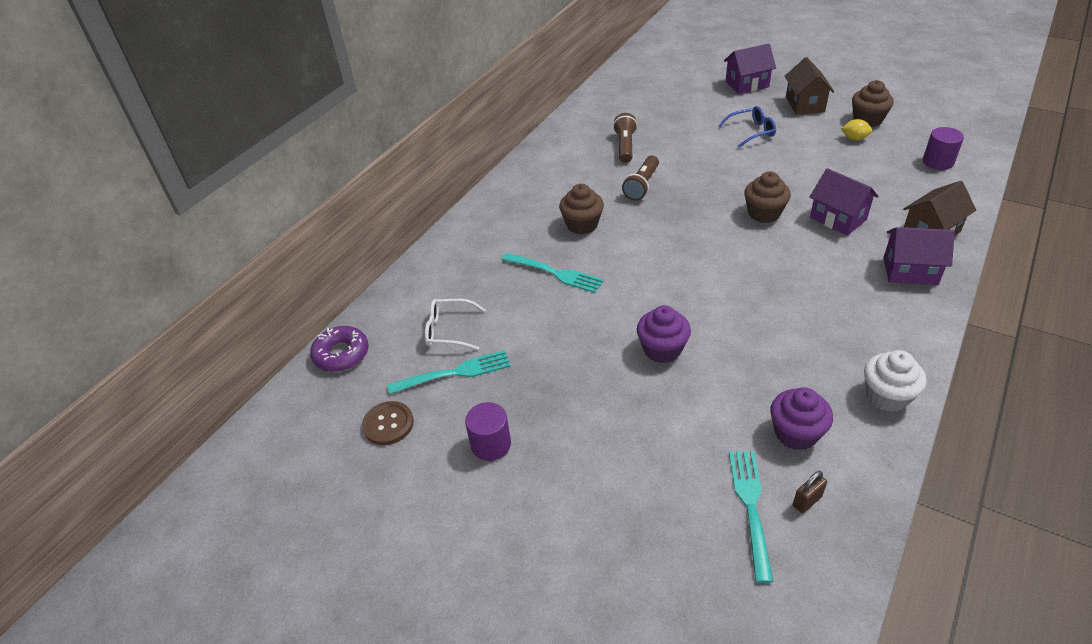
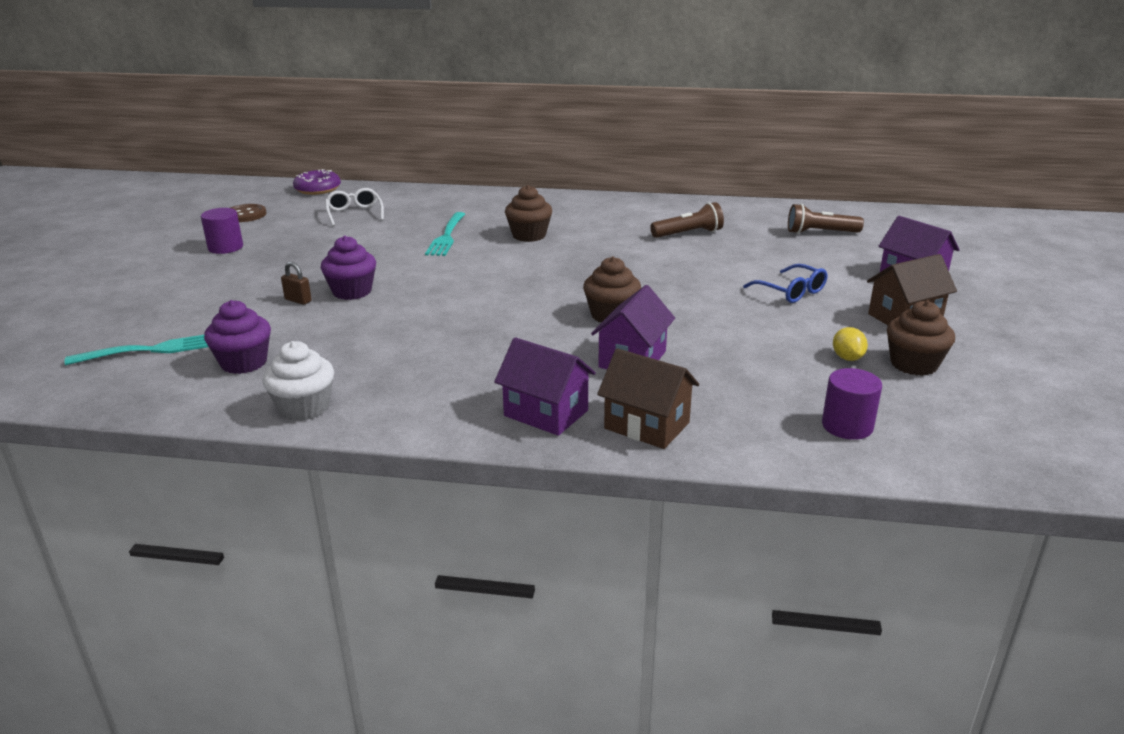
camera: 65 degrees right, 15 degrees down
turquoise fork [387,350,511,394] -> none
brown flashlight [622,155,659,201] -> brown flashlight moved to [788,204,864,234]
brown padlock [793,471,827,513] -> brown padlock moved to [281,262,312,305]
purple house [883,227,955,285] -> purple house turned 45 degrees counterclockwise [494,337,596,436]

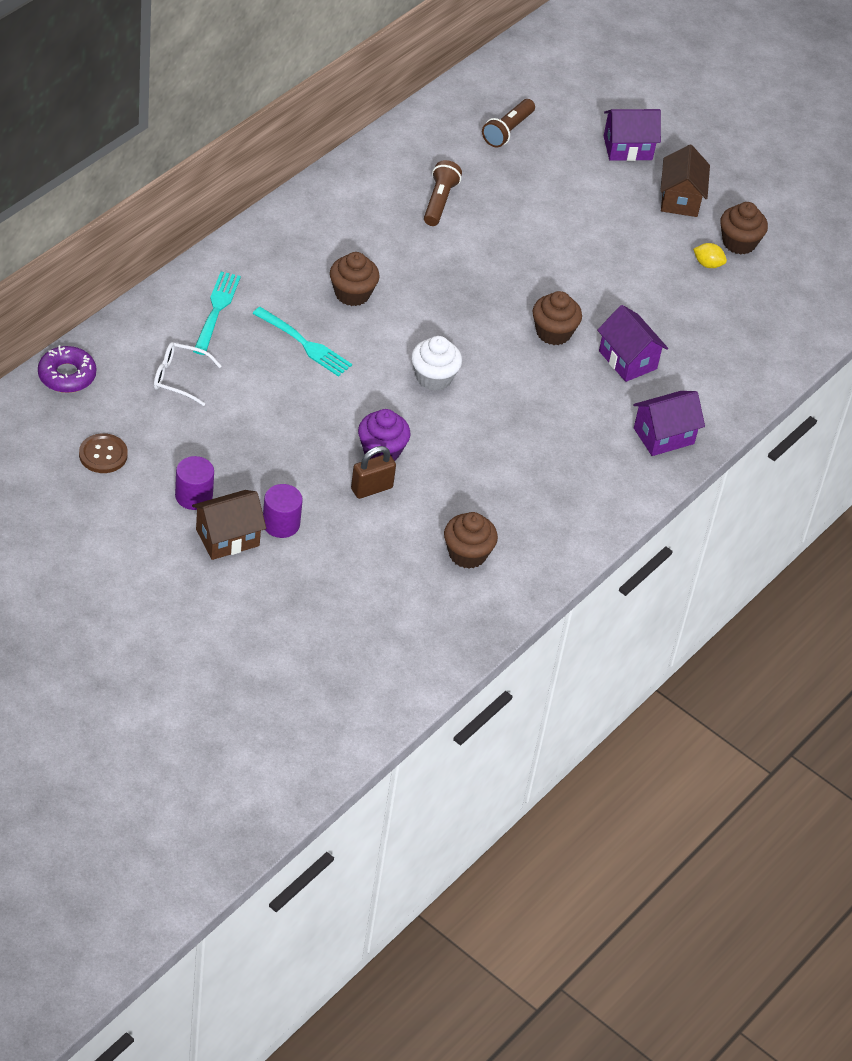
camera: 65 degrees left, 20 degrees up
turquoise fork [64,335,208,365] -> turquoise fork moved to [193,272,241,355]
purple cupcake [204,300,271,374] -> brown cupcake [444,512,498,569]
white cupcake [263,341,334,421] -> white cupcake moved to [411,336,462,391]
brown padlock [281,262,312,305] -> brown padlock [351,446,396,499], size x1.53
brown house [597,348,699,449] -> brown house moved to [192,490,266,560]
blue glasses [743,264,827,303] -> none
purple cylinder [822,368,882,440] -> purple cylinder moved to [263,484,303,538]

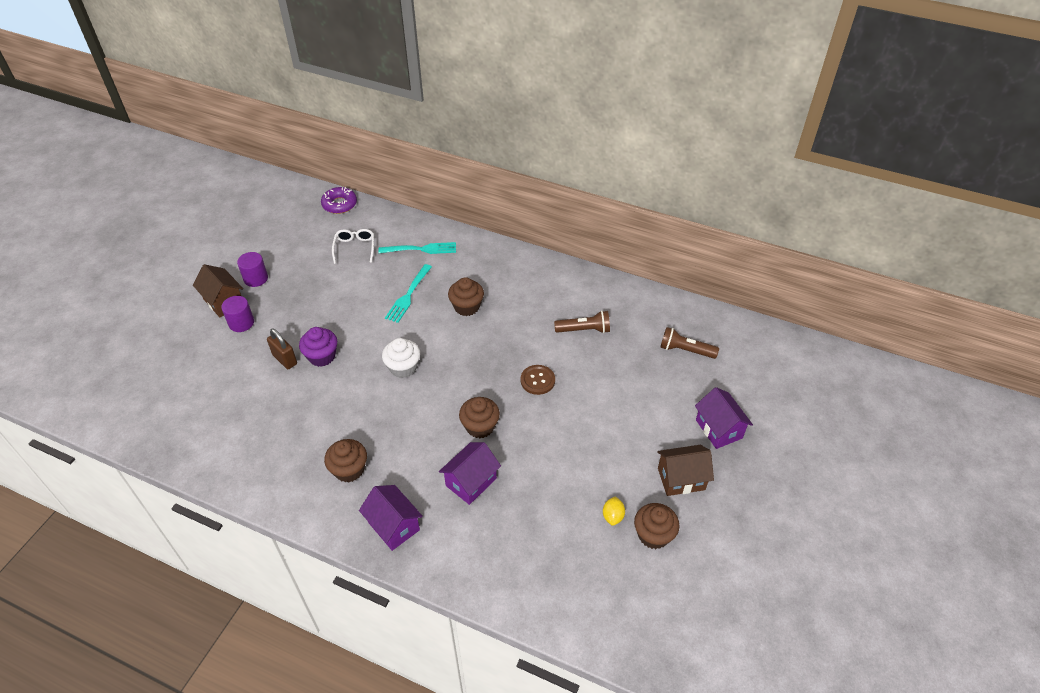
camera: 80 degrees right, 0 degrees up
brown button [79,433,128,473] -> brown button moved to [520,365,555,395]
brown cupcake [444,512,498,569] -> brown cupcake moved to [324,439,367,482]

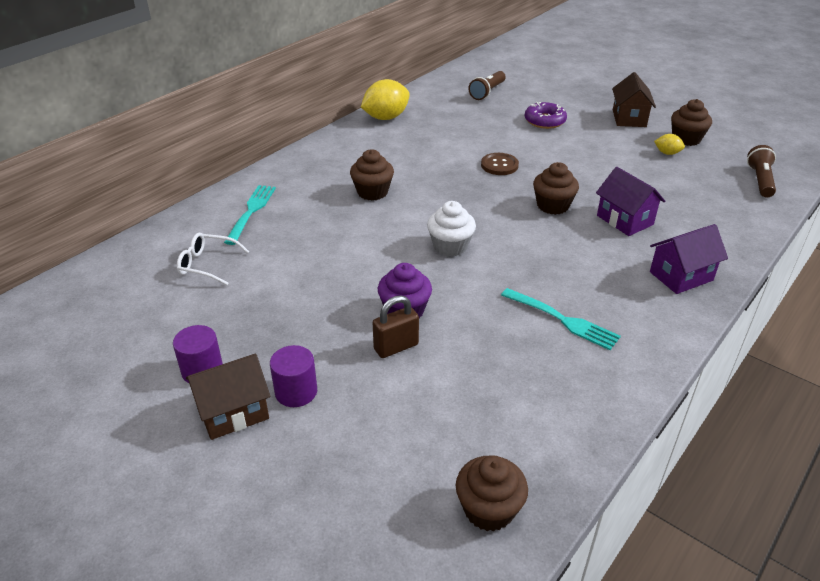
camera: 75 degrees left, 10 degrees down
purple donut [321,187,357,214] -> purple donut moved to [525,102,567,129]
brown cupcake [324,439,367,482] -> brown cupcake moved to [456,455,528,532]
turquoise fork [385,264,432,323] -> turquoise fork moved to [501,288,621,350]
brown flashlight [554,310,610,333] -> brown flashlight moved to [747,145,776,198]
purple house [695,387,753,449] -> none
none -> yellow lemon [361,79,410,120]

